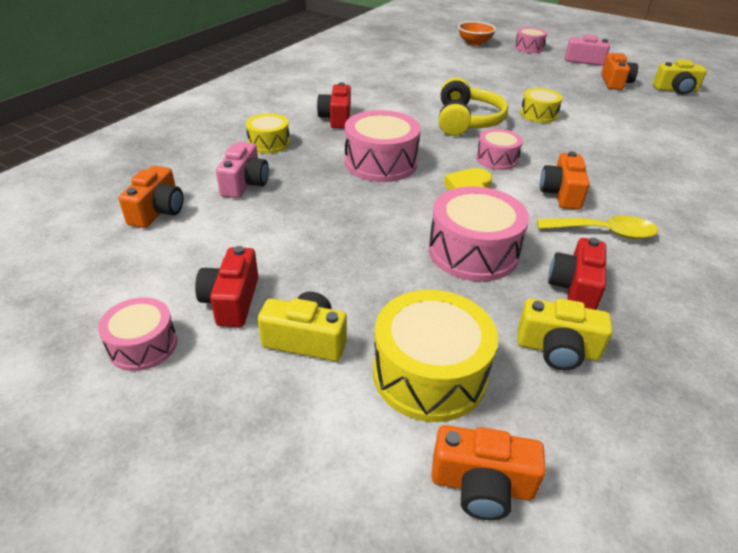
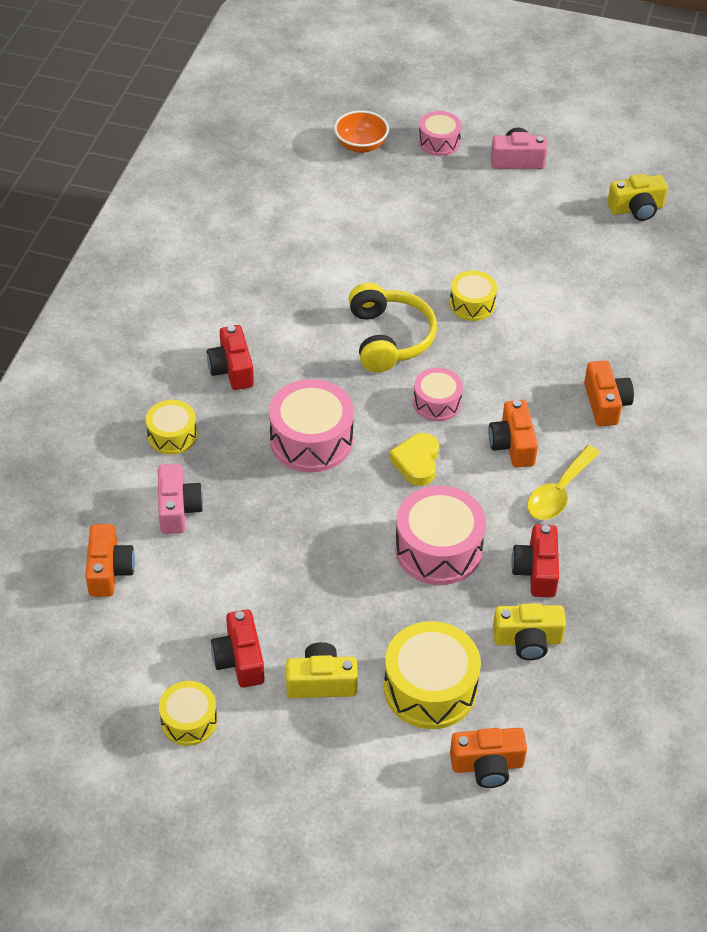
camera: 15 degrees left, 10 degrees up
pink drum [98,297,177,371] -> yellow drum [159,681,217,746]
yellow spoon [537,216,658,239] -> yellow spoon turned 135 degrees clockwise [527,445,600,520]
orange camera [601,53,638,90] -> orange camera moved to [584,360,634,426]

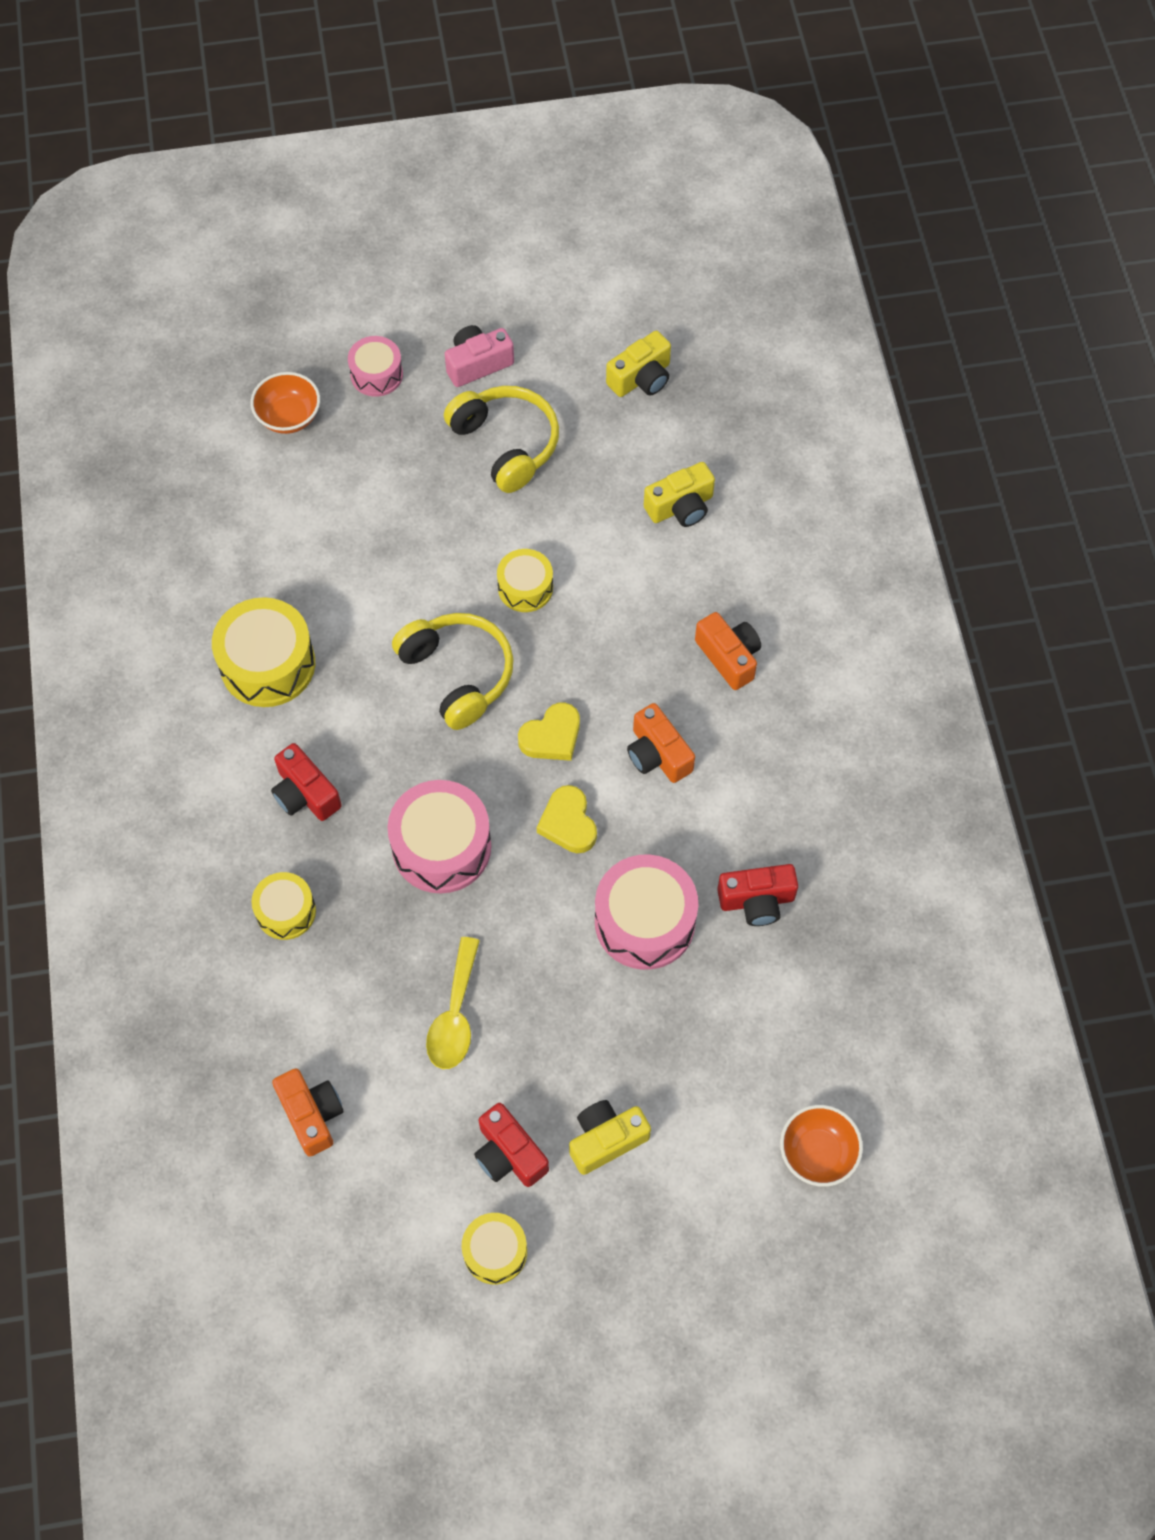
camera: 25 degrees left, 15 degrees up
pink camera [158,464,203,534] -> none
yellow drum [384,621,481,729] -> yellow drum moved to [212,597,315,707]
pink drum [413,368,463,421] -> yellow heart [518,702,580,761]
orange camera [450,728,527,788] -> orange bowl [780,1105,863,1187]
yellow camera [493,603,566,660] -> yellow camera moved to [644,462,715,527]
red camera [511,525,559,597] -> red camera turned 75 degrees counterclockwise [717,864,798,926]
yellow spoon [527,445,600,520] -> yellow spoon moved to [426,937,480,1069]
none -> yellow headphones [444,386,559,493]

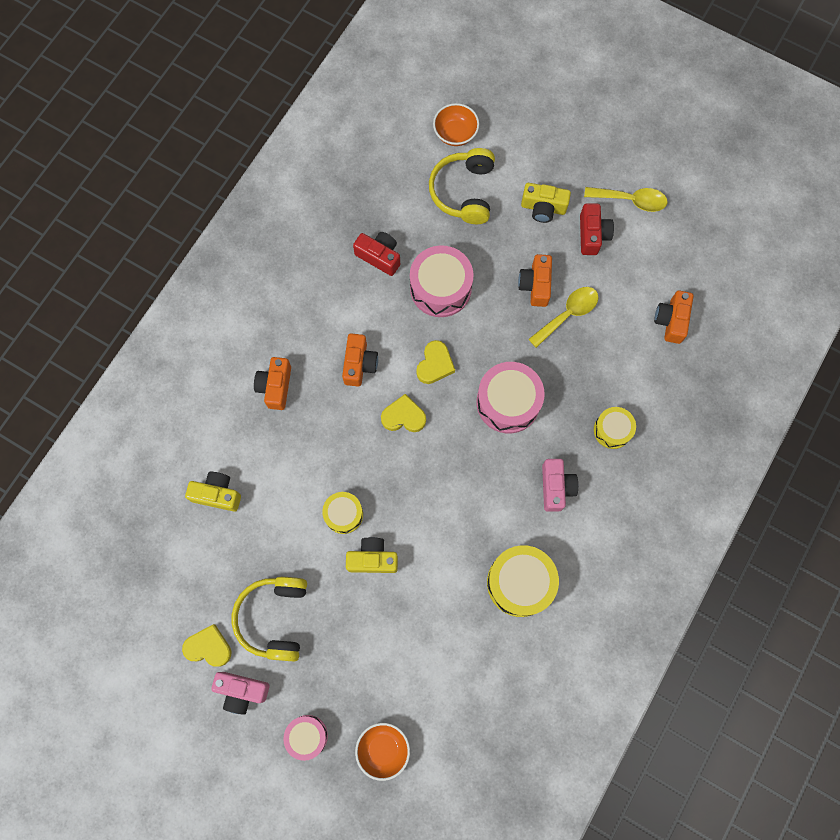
camera: 140 degrees left, 10 degrees up
red camera [271,743,342,821] -> pink camera [542,459,578,512]
yellow headphones [392,613,514,730] -> yellow headphones moved to [429,148,495,224]
yellow drum [462,1213,527,1284] -> yellow spoon [584,187,668,212]
yellow camera [606,331,671,397] -> yellow camera moved to [346,537,398,573]
none -> yellow heart [182,624,232,667]
none -> orange camera [518,254,552,307]

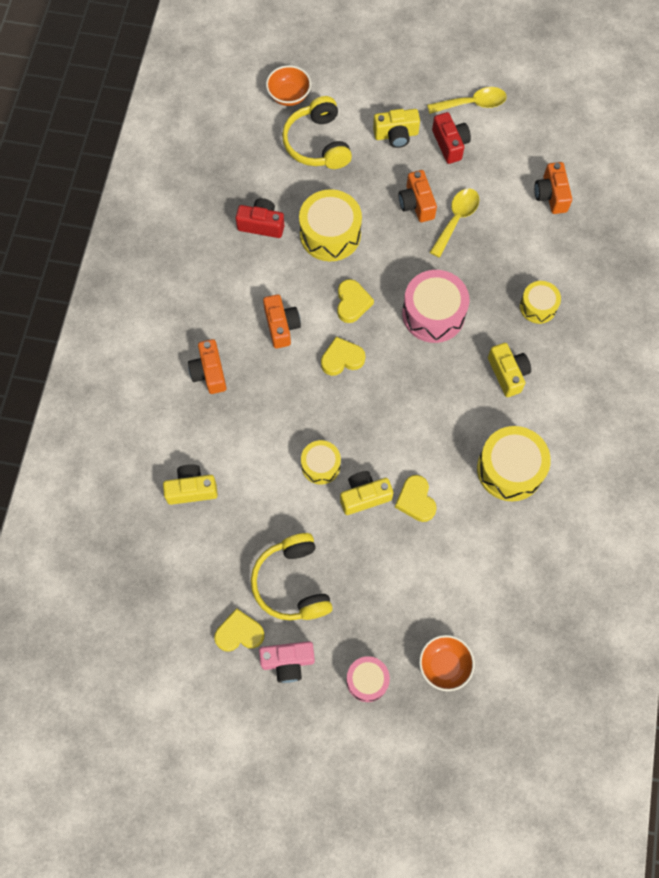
camera: 20 degrees left, 5 degrees down
pink drum [410,245,474,317] -> yellow drum [299,189,362,261]
pink camera [542,459,578,512] -> yellow camera [488,343,531,397]
none -> yellow heart [395,475,437,522]

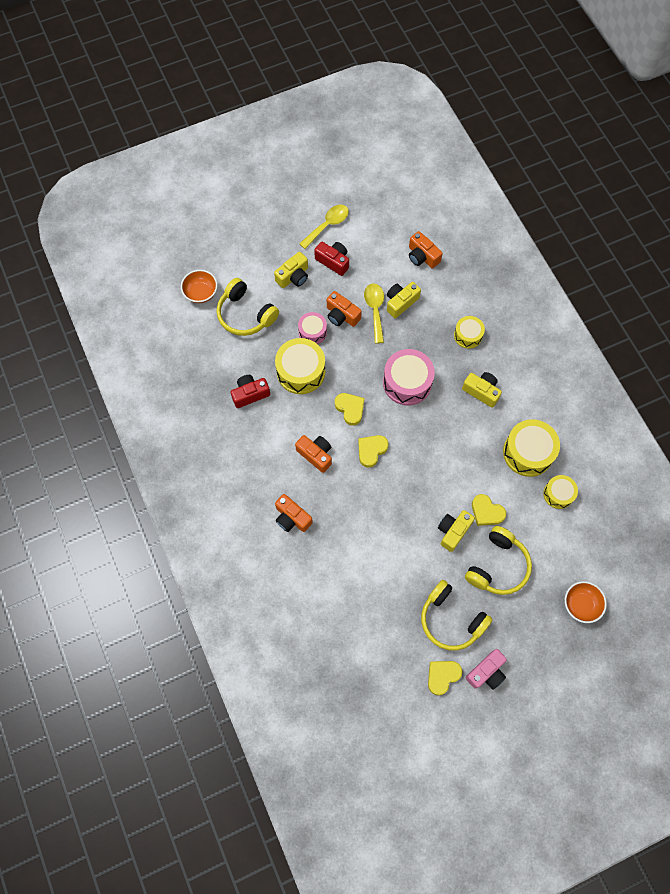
camera: 35 degrees left, 0 degrees up
yellow camera [163,464,218,505] -> yellow camera moved to [387,282,421,318]
yellow drum [301,440,341,485] -> yellow drum moved to [543,475,578,509]
pink drum [346,656,390,702] -> pink drum moved to [298,312,327,344]
none -> yellow headphones [465,526,532,595]

